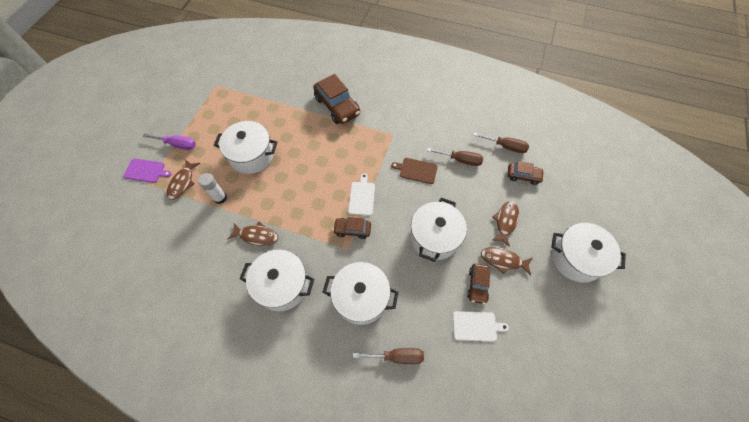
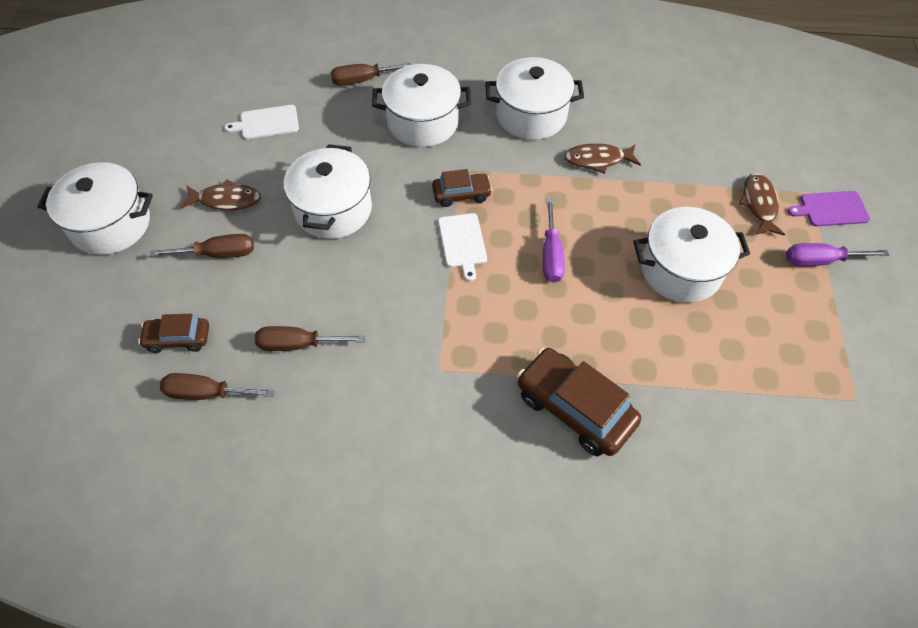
camera: 165 degrees right, 5 degrees down
white glue stick [198,173,227,204] -> none
brown cutting board [391,158,438,184] -> none
brown car [467,264,490,304] -> none
brown fish [492,201,519,247] -> brown screwdriver [150,234,254,258]
none -> purple screwdriver [543,199,565,283]

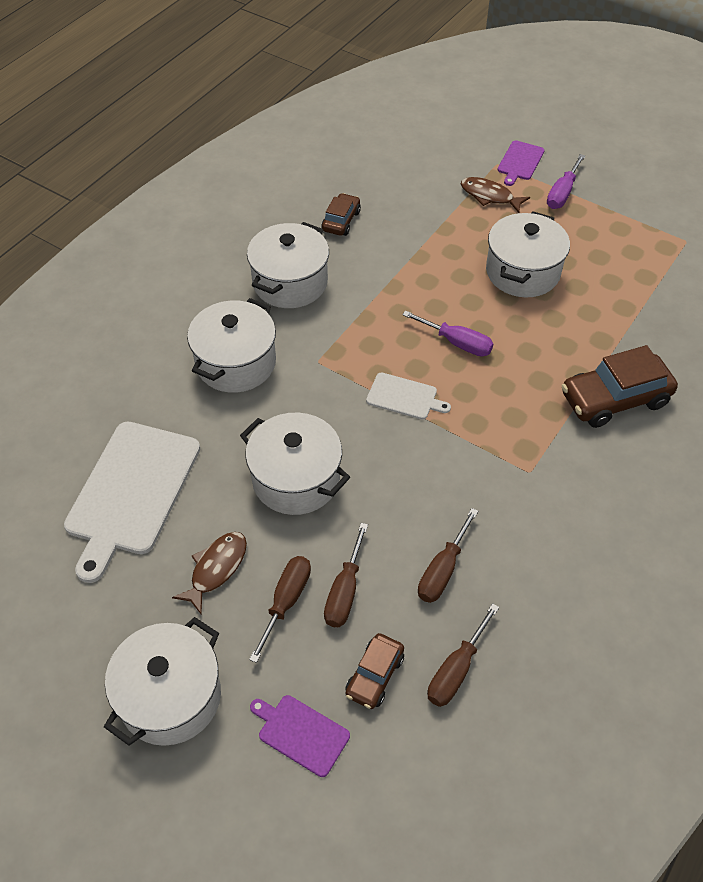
camera: 60 degrees left, 5 degrees down
white cutting board [224,105,299,139] -> white cutting board [64,422,200,583], size x2.05
brown screwdriver [331,62,415,86] -> brown screwdriver moved to [324,523,368,627]
brown car [432,169,492,207] -> brown car moved to [321,193,361,236]
brown fish [564,143,641,174] -> none
none -> purple cutting board [250,695,350,777]

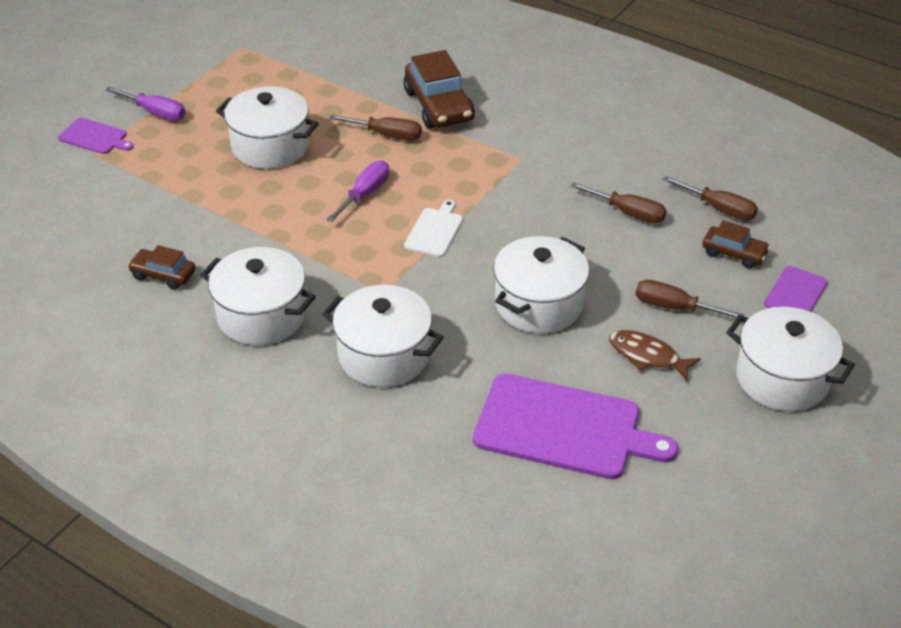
camera: 90 degrees left, 10 degrees down
white cutting board [64,422,200,583] -> purple cutting board [473,373,678,479]
brown screwdriver [324,523,368,627] -> brown screwdriver moved to [329,115,422,140]
brown fish [461,177,530,213] -> none

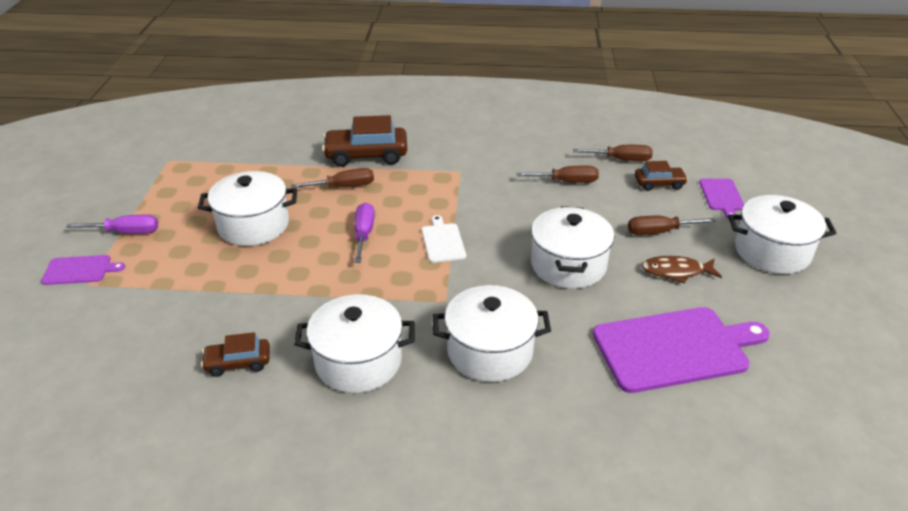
camera: 30 degrees left, 5 degrees down
brown car [404,50,475,129] -> brown car turned 135 degrees clockwise [322,115,407,167]

